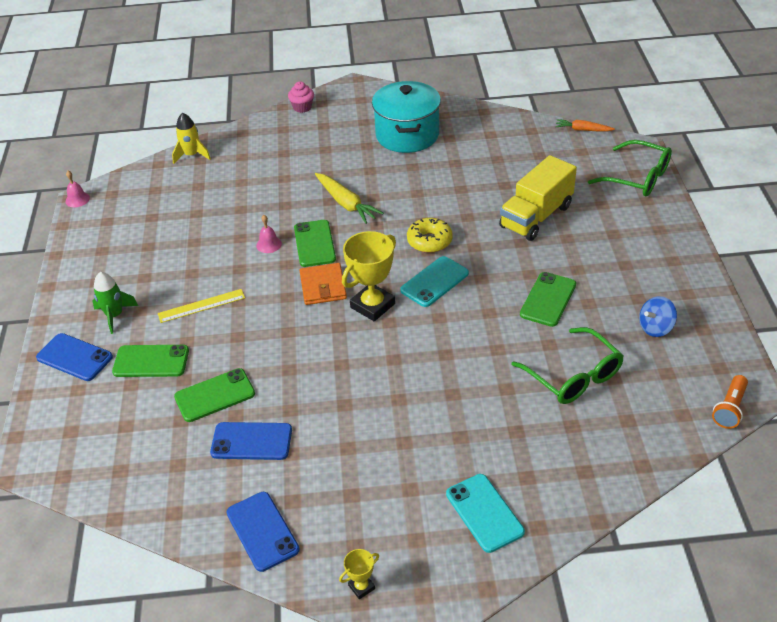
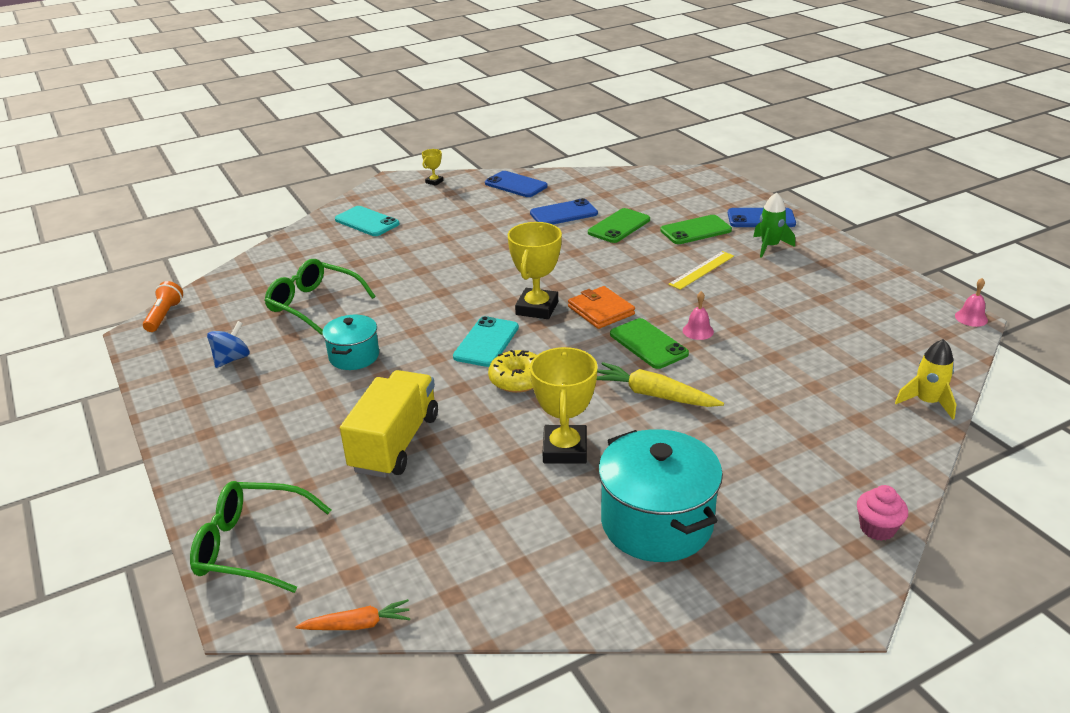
camera: 155 degrees right, 10 degrees down
green phone [520,272,576,327] -> turquoise pot [322,315,379,370]
none -> yellow trophy [530,347,598,464]

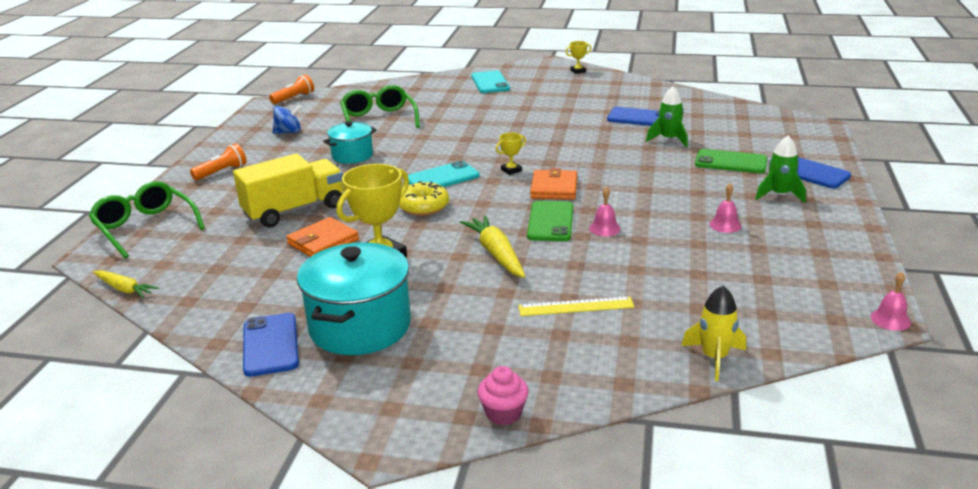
camera: 40 degrees right, 5 degrees down
orange carrot [295,599,410,630] -> yellow carrot [93,270,159,298]
blue phone [485,171,548,197] -> blue phone moved to [243,313,299,377]
yellow trophy [508,222,562,319] -> yellow trophy [496,132,526,175], size x0.48
green phone [588,208,650,243] -> green rocket [646,86,688,147]
yellow ruler [668,251,734,290] -> yellow ruler moved to [518,296,634,316]
none -> orange flashlight [190,143,247,180]
none -> orange wallet [286,217,359,257]
none -> pink bell [710,183,741,233]

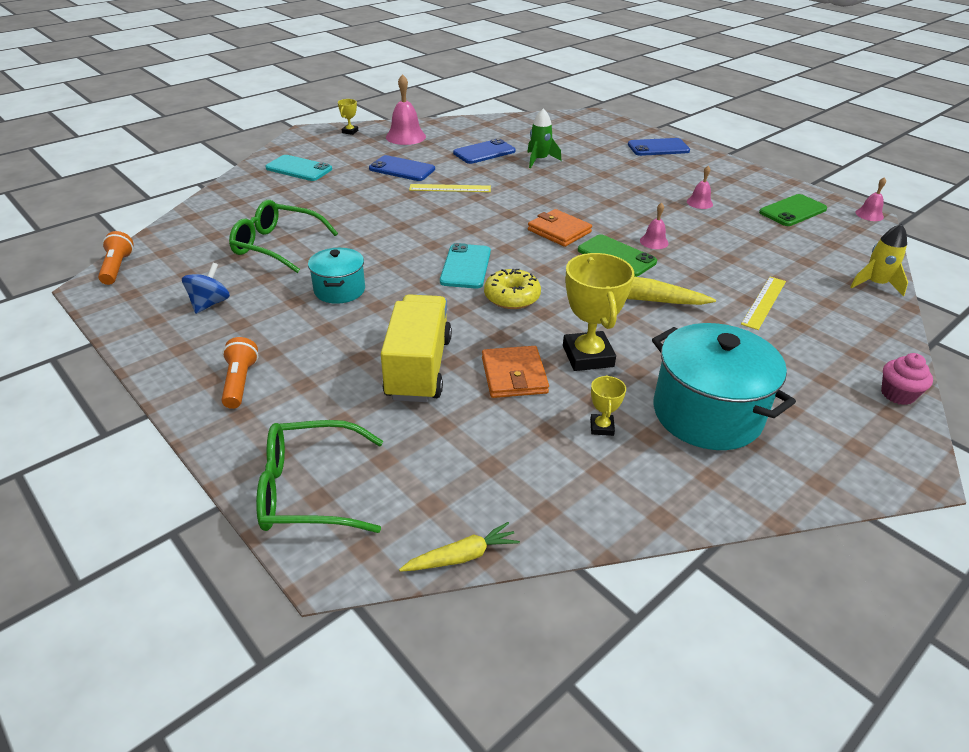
camera: 55 degrees left, 10 degrees up
blue phone [243,313,299,377] -> blue phone moved to [369,155,435,181]
yellow trophy [496,132,526,175] -> yellow trophy moved to [590,375,626,436]
green phone [695,149,767,173] -> green phone moved to [759,194,827,226]
green rocket [755,136,806,203] -> none
none -> pink bell [386,74,426,145]
none -> yellow ruler [409,184,491,192]

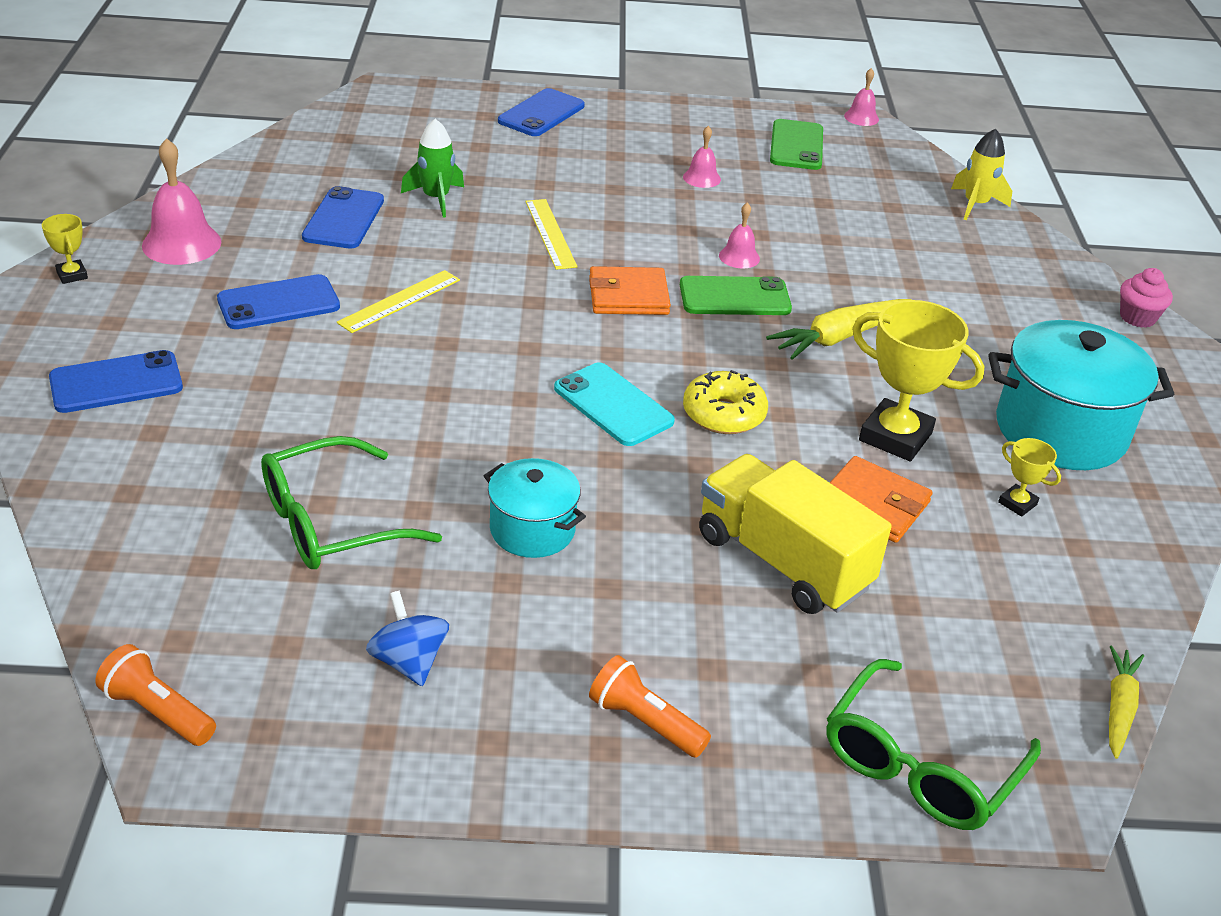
camera: 50 degrees left, 0 degrees up
turquoise phone [265,155,332,181] -> blue phone [49,350,183,413]
yellow ruler [741,277,786,330] -> yellow ruler moved to [526,199,578,270]

